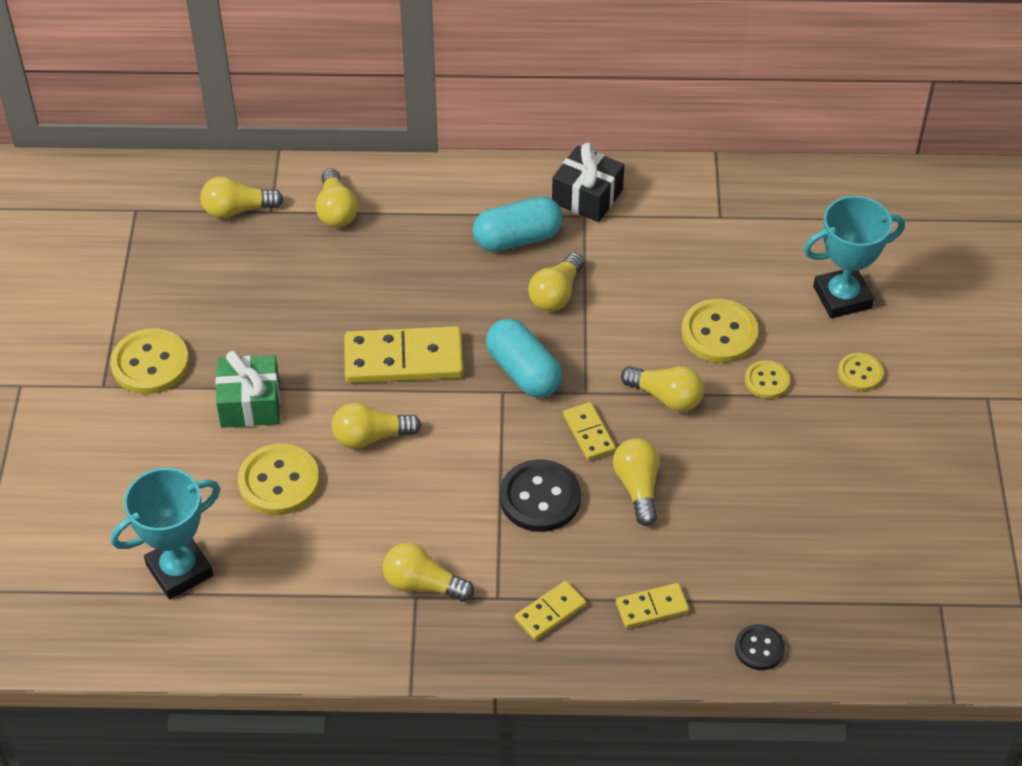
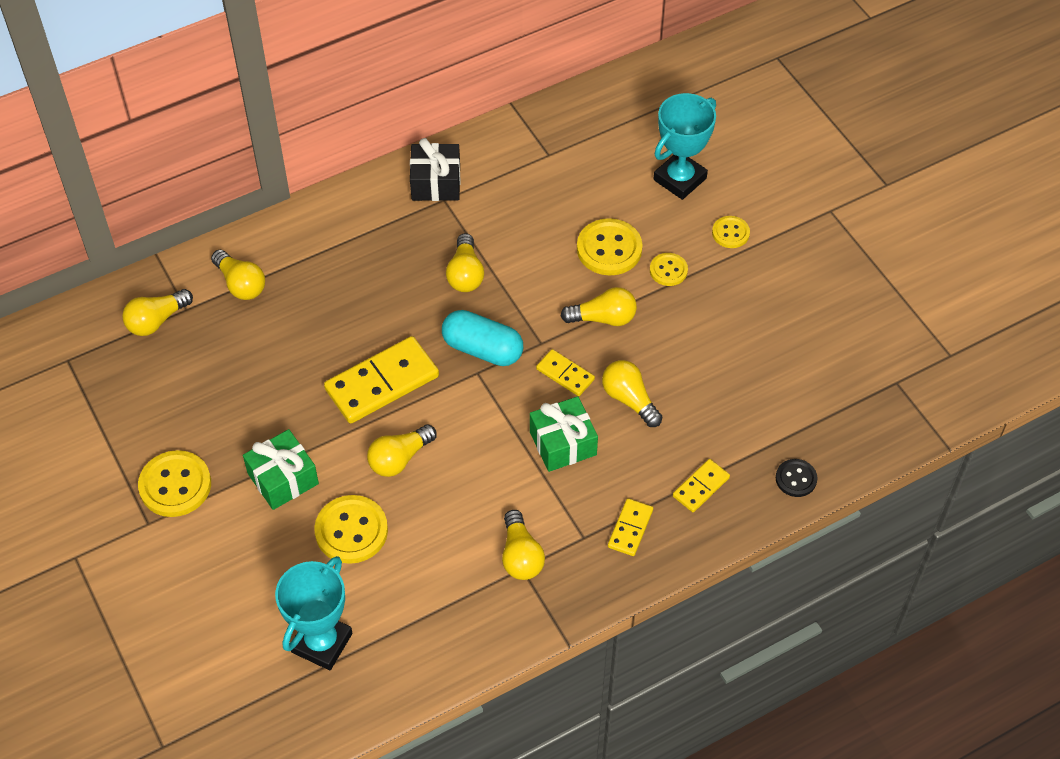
camera: 30 degrees left, 5 degrees up
yellow light bulb [383,543,474,601] -> yellow light bulb turned 90 degrees counterclockwise [502,510,545,580]
turquoise capsule [473,197,563,252] -> none
black button [500,459,581,532] -> green gift [530,396,598,472]

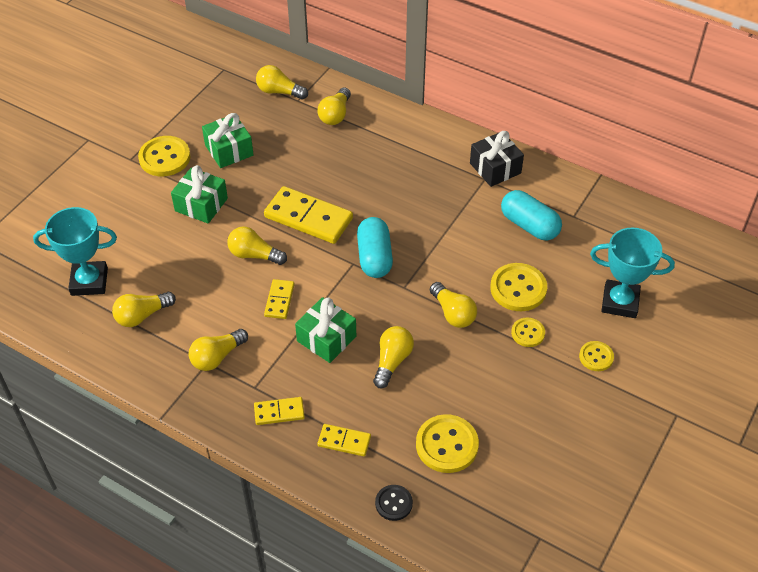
camera: 60 degrees right, 5 degrees down
yellow button [314,495,388,564] -> yellow button moved to [416,414,479,473]
yellow light bulb [446,233,484,292] -> yellow light bulb moved to [112,292,176,327]
yellow domino [536,349,595,396] -> yellow domino moved to [264,279,295,319]
none -> green gift [202,113,254,168]
none -> turquoise capsule [501,190,562,241]

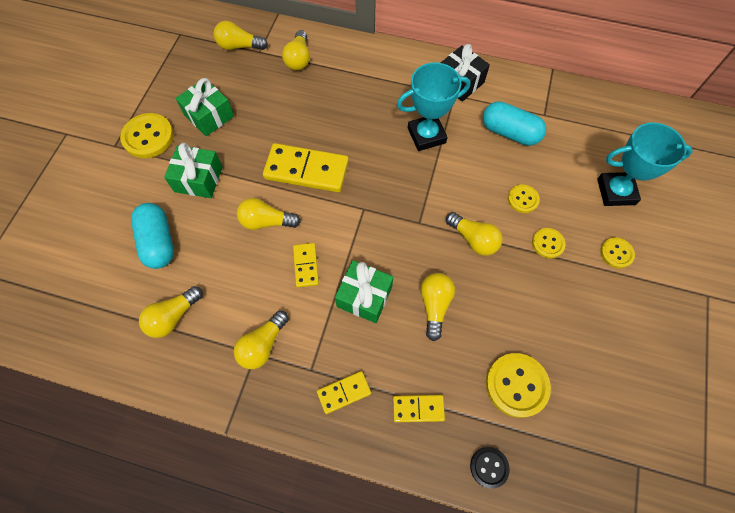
camera: 15 degrees left, 15 degrees up
turquoise trophy [33,207,117,296] -> turquoise trophy moved to [397,63,471,151]
turquoise capsule [357,217,393,278] -> turquoise capsule moved to [131,203,174,269]
yellow button [490,263,547,311] -> yellow button [508,184,540,213], size x0.58

